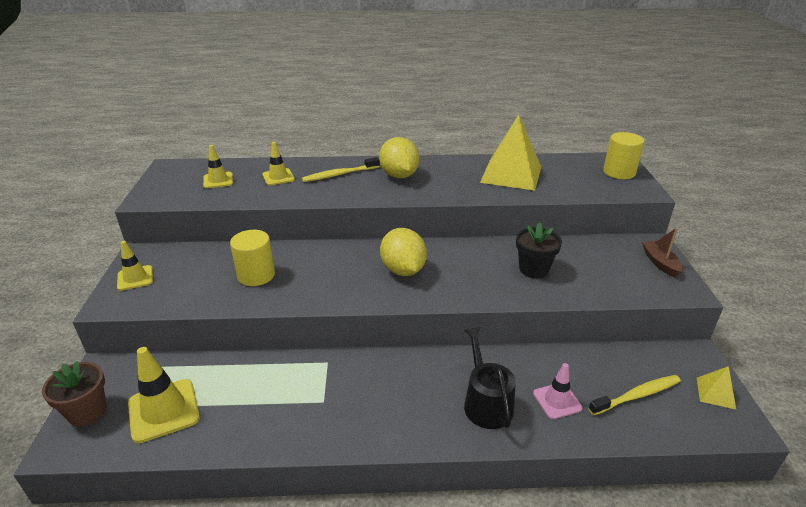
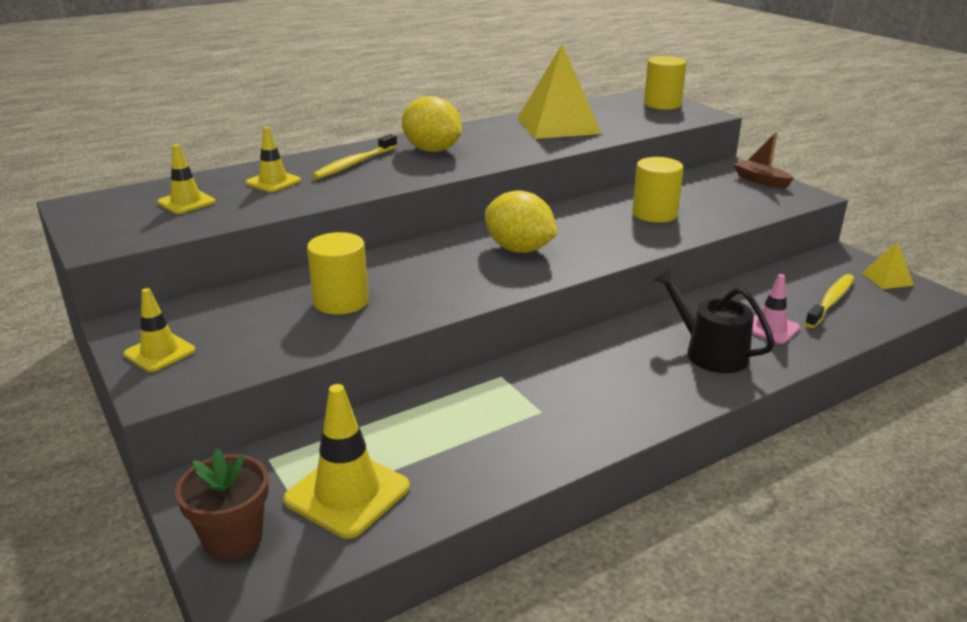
camera: 30 degrees left, 5 degrees down
black flower pot [516,222,562,278] -> yellow cylinder [632,157,684,223]

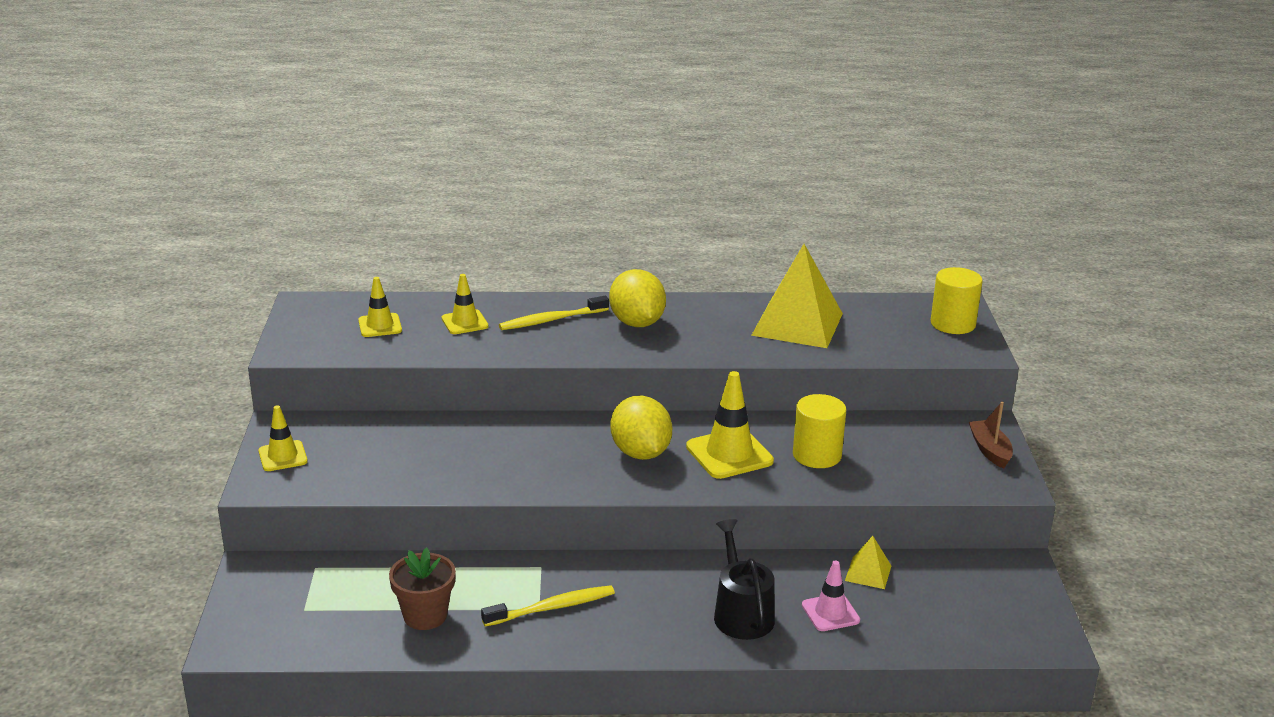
camera: 30 degrees right, 0 degrees up
brown flower pot [175,449,269,560] -> brown flower pot moved to [389,548,456,630]
yellow traffic cone [283,384,410,539] -> yellow traffic cone moved to [686,371,774,479]
yellow cylinder [307,232,369,315] -> none
yellow toothbrush [805,274,854,328] -> yellow toothbrush moved to [481,585,615,627]
yellow pyramid [862,242,914,289] -> yellow pyramid moved to [845,536,891,589]

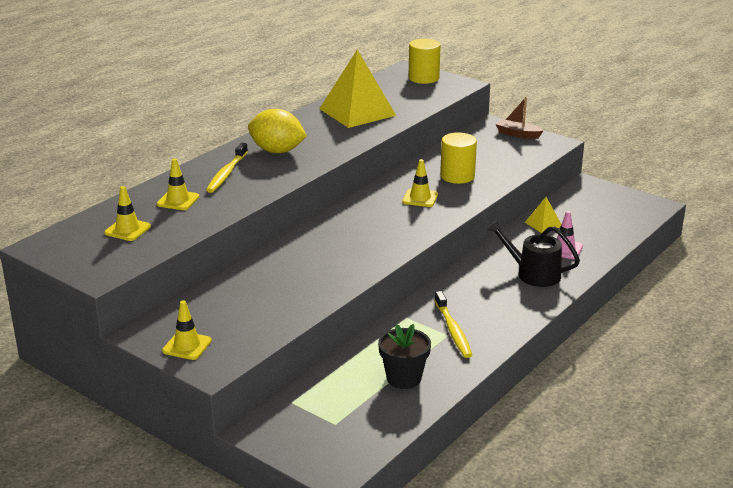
camera: 50 degrees left, 0 degrees up
brown flower pot [389,548,456,630] -> black flower pot [378,324,431,389]
yellow toothbrush [481,585,615,627] -> yellow toothbrush turned 150 degrees clockwise [434,291,472,358]
yellow lemon [610,396,672,460] -> none
yellow traffic cone [686,371,774,479] -> yellow traffic cone [402,159,438,207], size x0.62

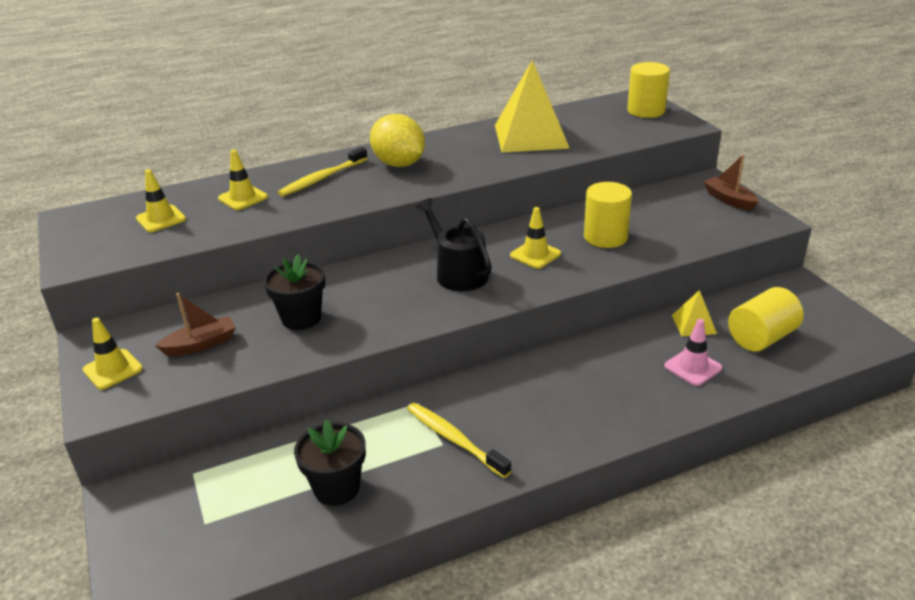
camera: 30 degrees right, 5 degrees up
yellow toothbrush [434,291,472,358] -> yellow toothbrush turned 120 degrees clockwise [407,403,511,478]
black watering can [486,219,580,287] -> black watering can moved to [416,198,492,291]
none -> brown boat [155,293,236,356]
none -> black flower pot [263,255,325,330]
none -> yellow cylinder [728,287,804,352]

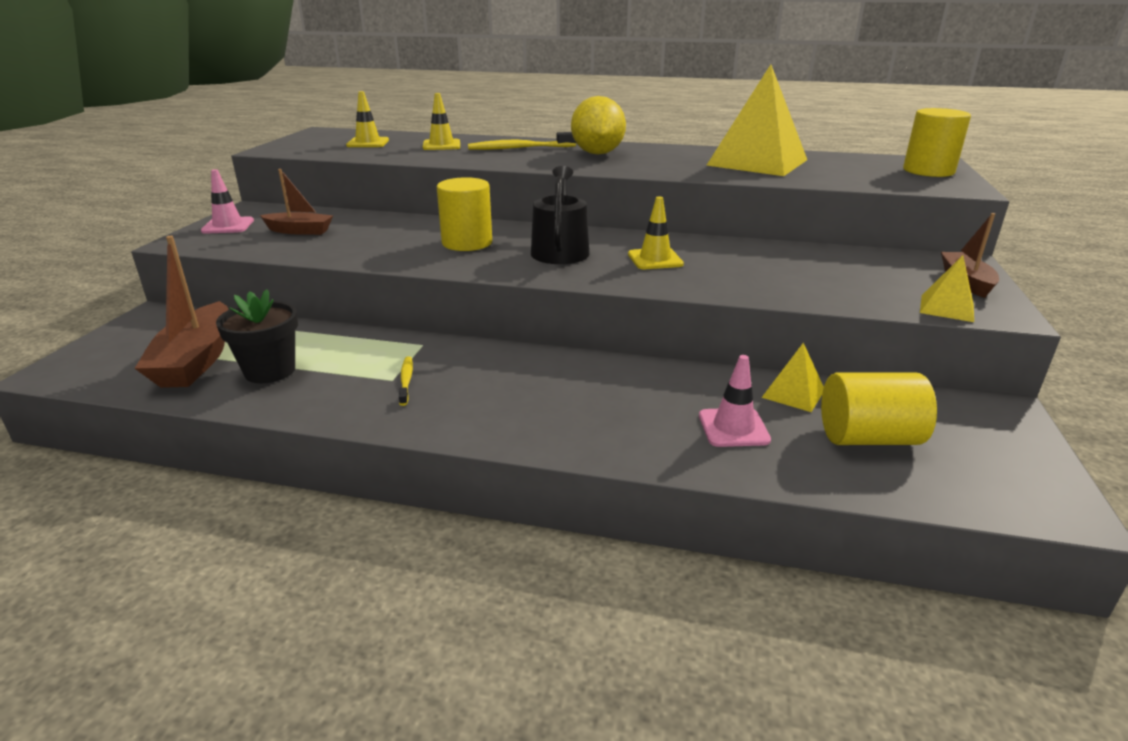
camera: 35 degrees right, 5 degrees down
yellow traffic cone [83,318,143,390] -> pink traffic cone [201,169,254,234]
black flower pot [263,255,325,330] -> none
yellow toothbrush [407,403,511,478] -> yellow toothbrush [399,356,413,406], size x0.57
yellow cylinder [584,182,632,248] -> yellow cylinder moved to [437,177,492,251]
none -> brown boat [134,236,229,388]
none -> yellow pyramid [920,255,974,322]

